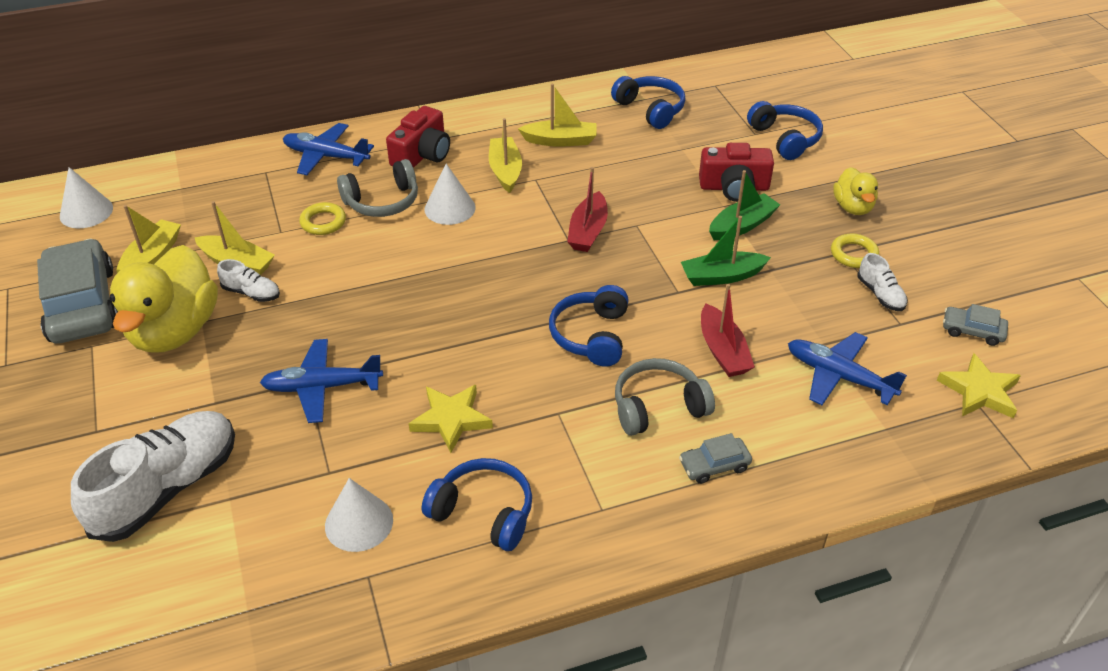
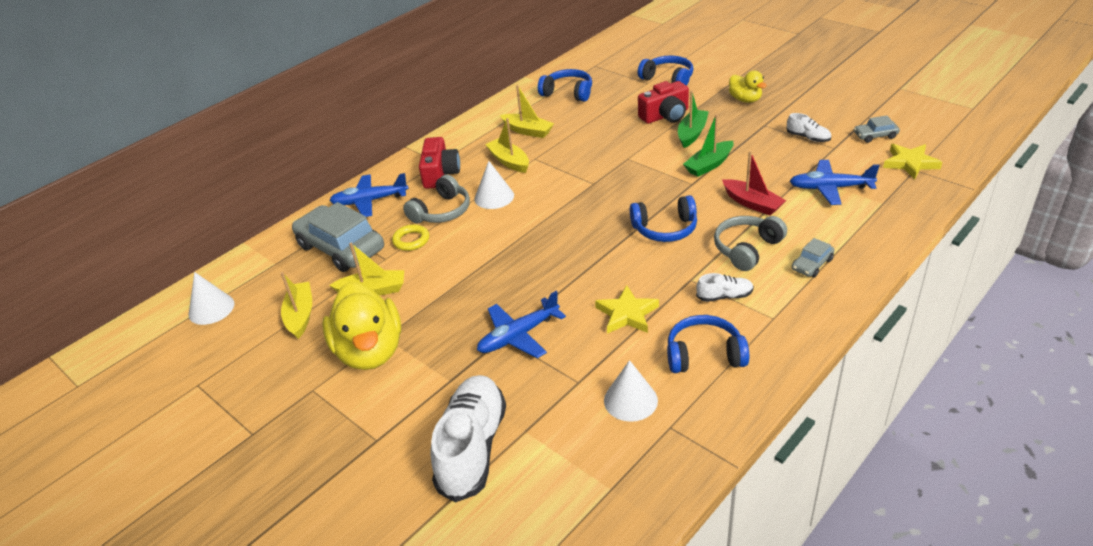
camera: 25 degrees left, 5 degrees down
grey car [37,239,118,344] -> grey car moved to [292,202,384,272]
white shoe [217,259,280,302] -> white shoe moved to [696,273,754,302]
yellow boat [518,84,597,147] -> yellow boat turned 60 degrees clockwise [500,85,554,138]
blue headphones [549,285,628,367] -> blue headphones turned 75 degrees counterclockwise [630,195,697,242]
red boat [567,167,608,252] -> none
yellow ring [831,233,879,268] -> none

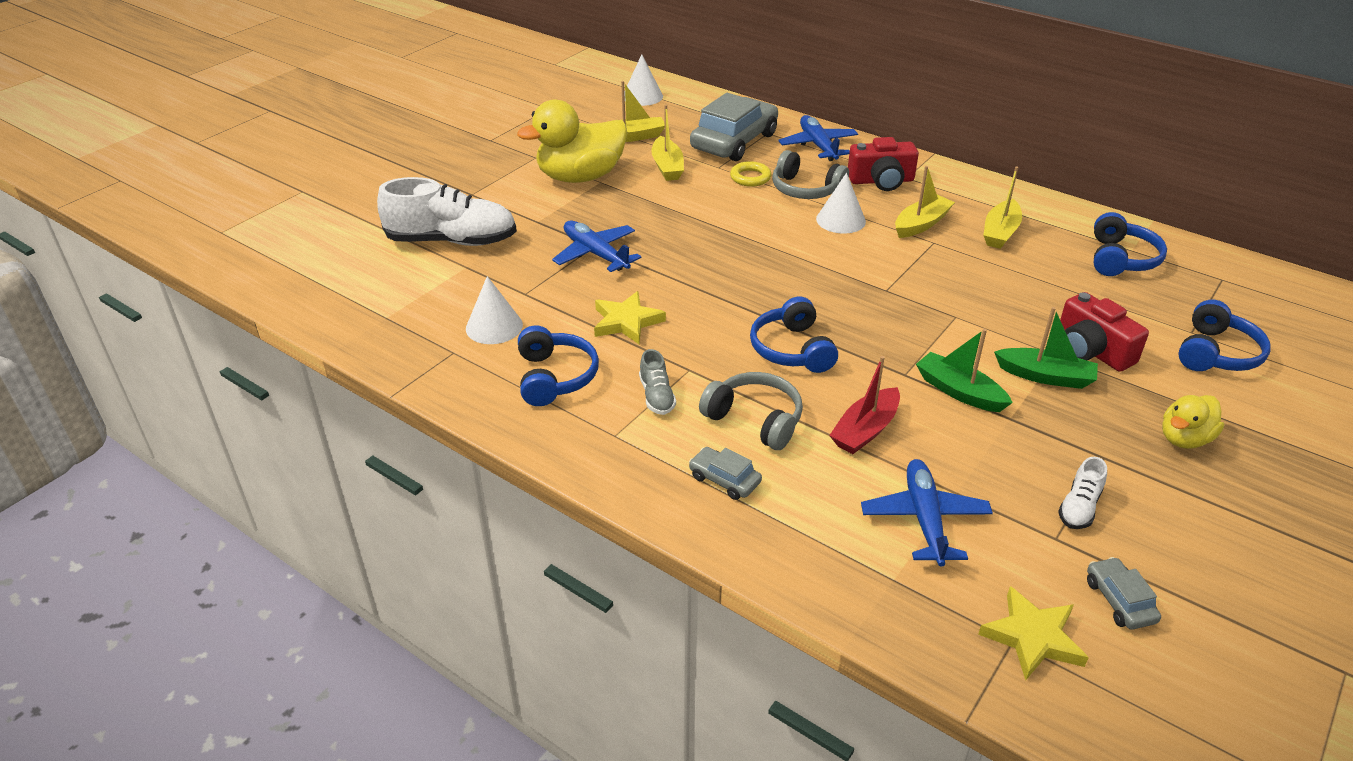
camera: 80 degrees right, 0 degrees up
white shoe [696,273,754,302] -> grey shoe [639,349,676,415]

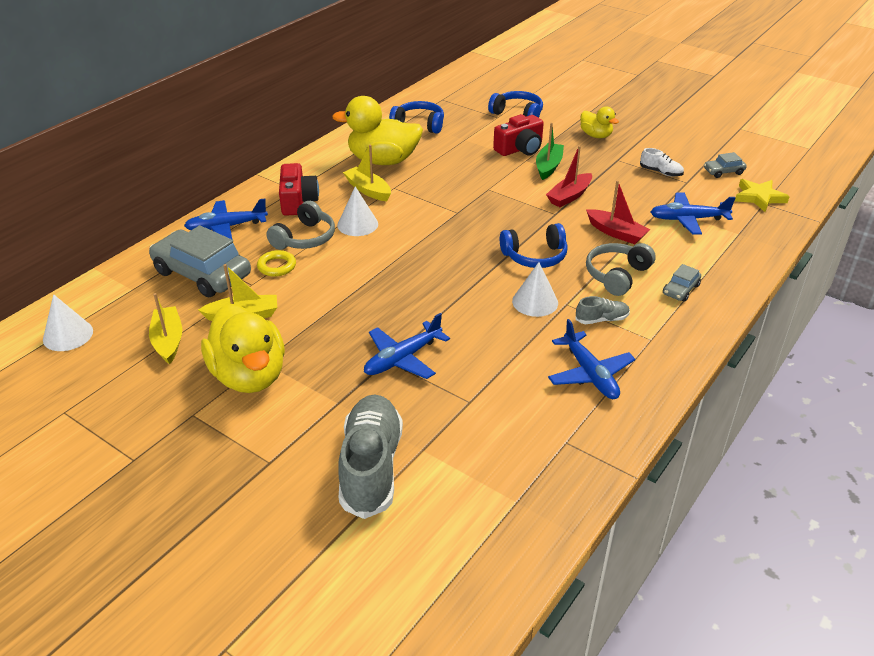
camera: 90 degrees left, 0 degrees up
white shoe [377,177,517,246] -> grey shoe [338,394,403,519]
white cone [466,276,523,344] -> white cone moved to [512,262,558,317]
blue headphones [518,326,599,406] -> blue plane [548,319,635,399]
yellow star [594,291,666,344] -> none
green boat [916,329,1013,412] -> red boat [546,146,592,207]
yellow boat [983,167,1022,249] -> yellow duck [332,96,423,165]

